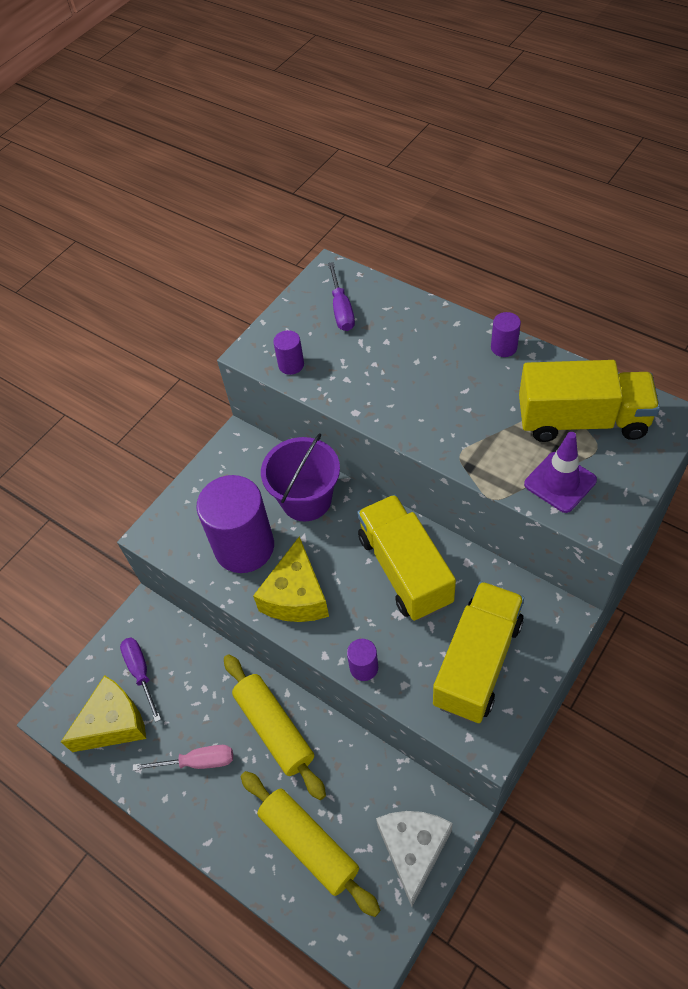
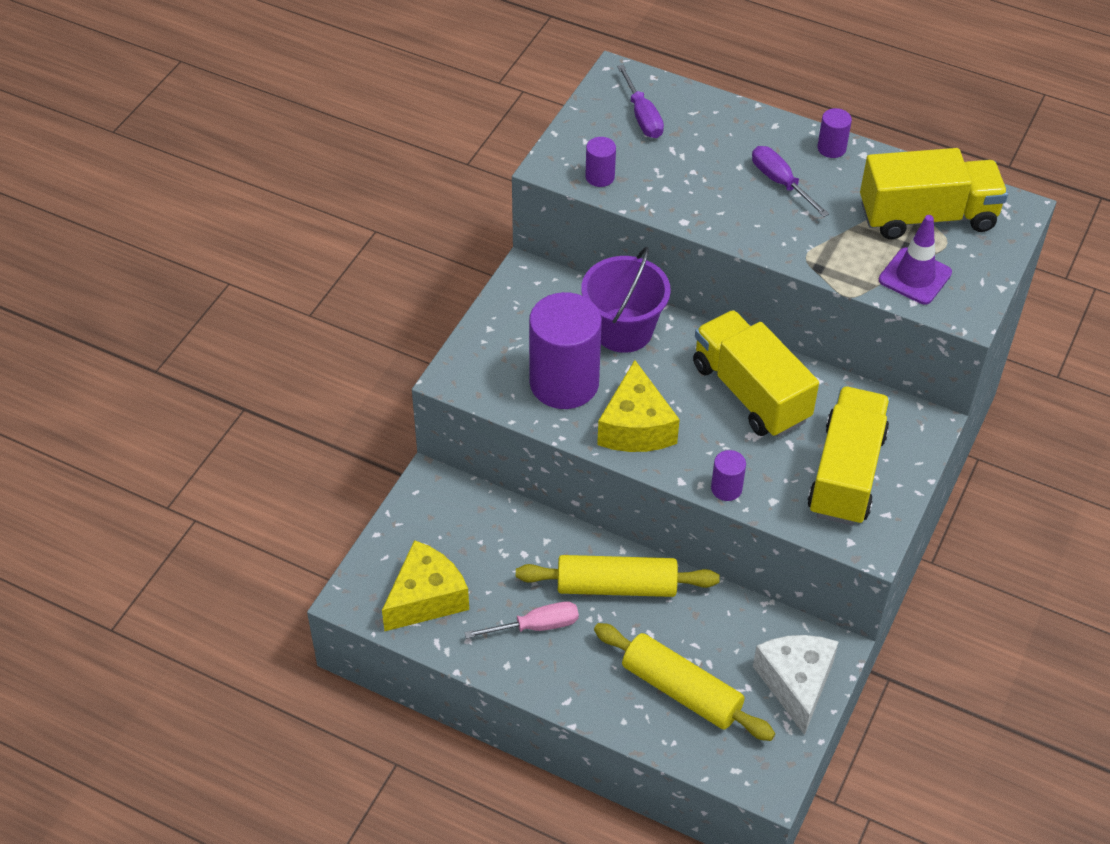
camera: 15 degrees left, 5 degrees down
purple screwdriver [120,638,161,722] -> purple screwdriver moved to [752,146,829,217]
yellow rolling pin [224,654,326,800] -> yellow rolling pin turned 45 degrees counterclockwise [516,555,720,597]

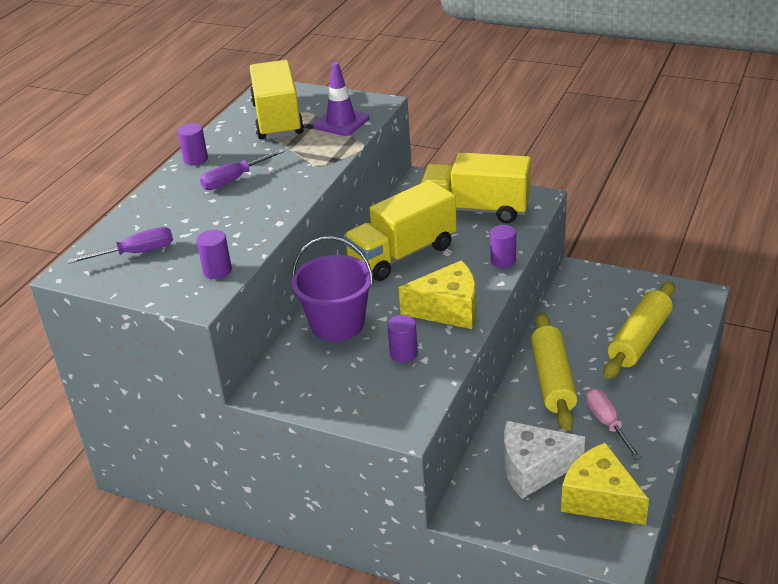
camera: 90 degrees left, 15 degrees down
purple cylinder [529,292,602,409] -> purple cylinder [387,315,418,363], size x0.43
white cheese [753,635,838,735] -> white cheese moved to [504,421,585,499]

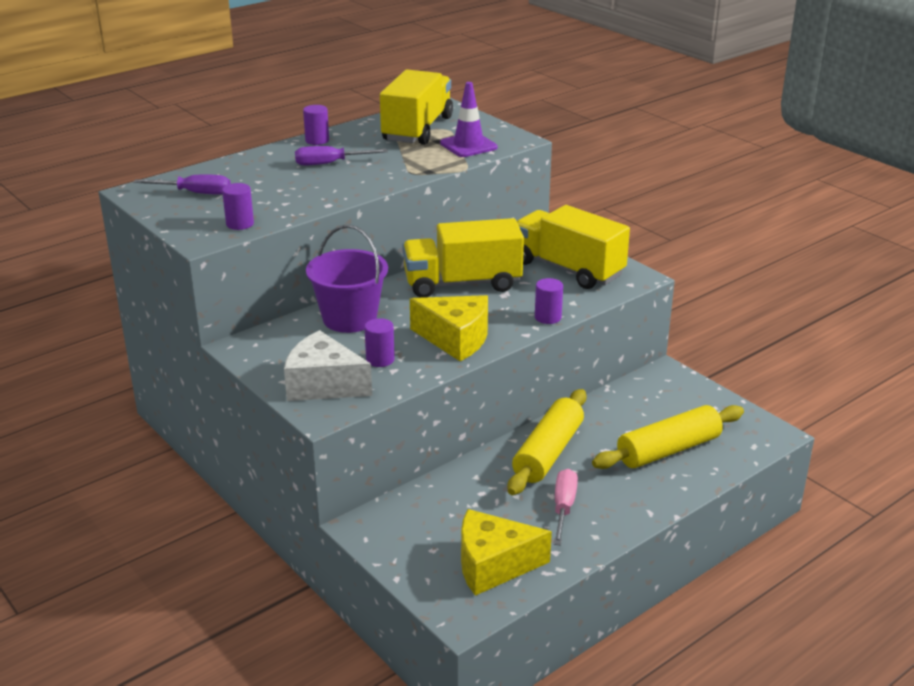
camera: 25 degrees right, 5 degrees down
white cheese [504,421,585,499] -> white cheese moved to [284,330,372,401]
yellow cheese [561,442,649,525] -> yellow cheese turned 75 degrees counterclockwise [461,509,552,596]

